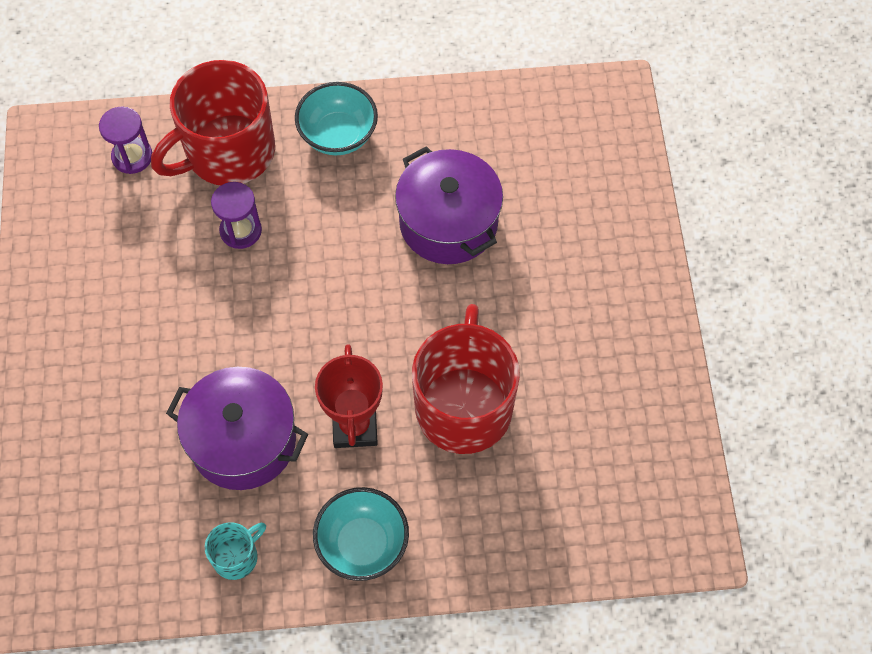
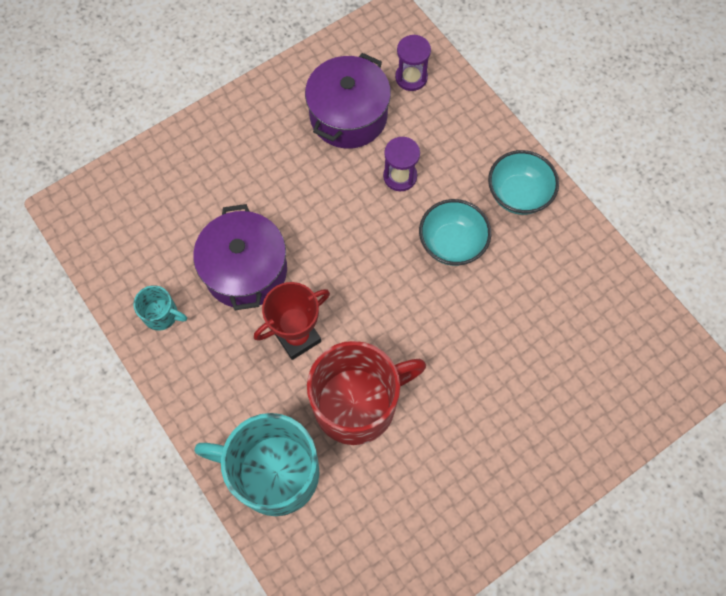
camera: 60 degrees right, 5 degrees up
red mug [151,60,275,185] -> none
turquoise bowl [313,487,409,581] -> turquoise bowl moved to [419,199,491,266]
purple pot [395,146,503,264] -> purple pot moved to [305,53,391,149]
none -> turquoise mug [194,413,319,516]

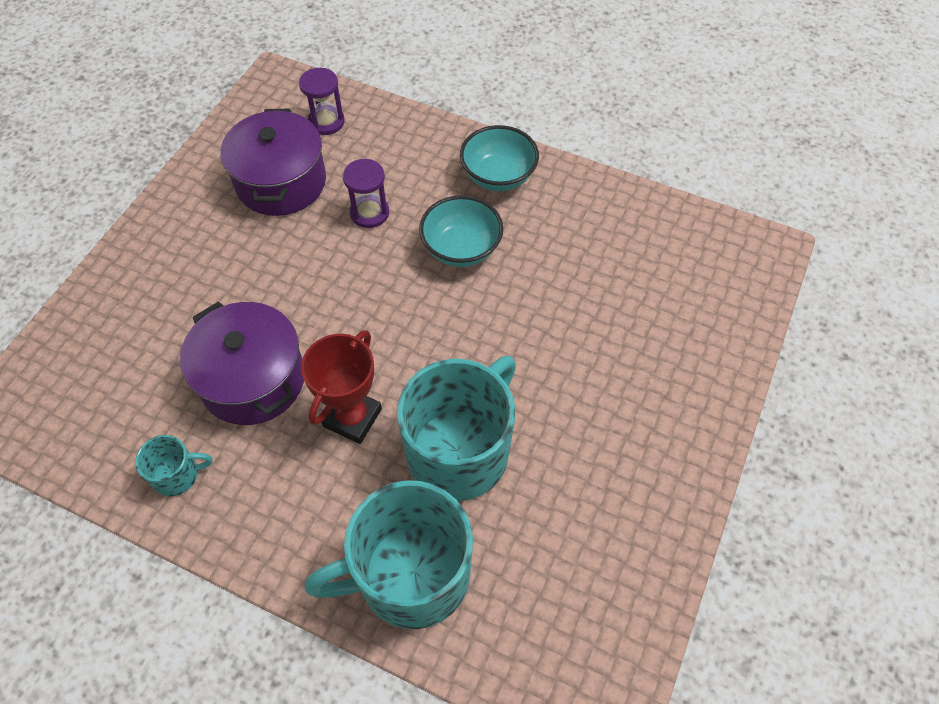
camera: 30 degrees left, 10 degrees down
red mug [307,341,426,445] -> turquoise mug [397,356,516,501]

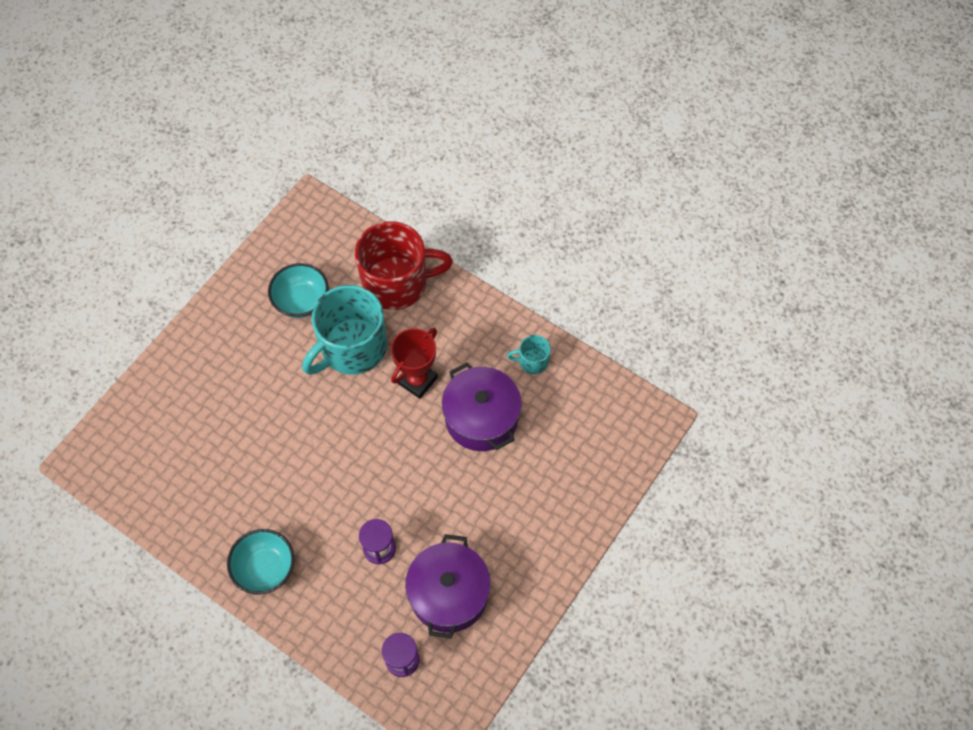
camera: 170 degrees left, 5 degrees up
turquoise mug [305,480,473,629] -> red mug [355,221,453,310]
turquoise bowl [419,195,503,267] -> turquoise bowl moved to [268,263,329,318]

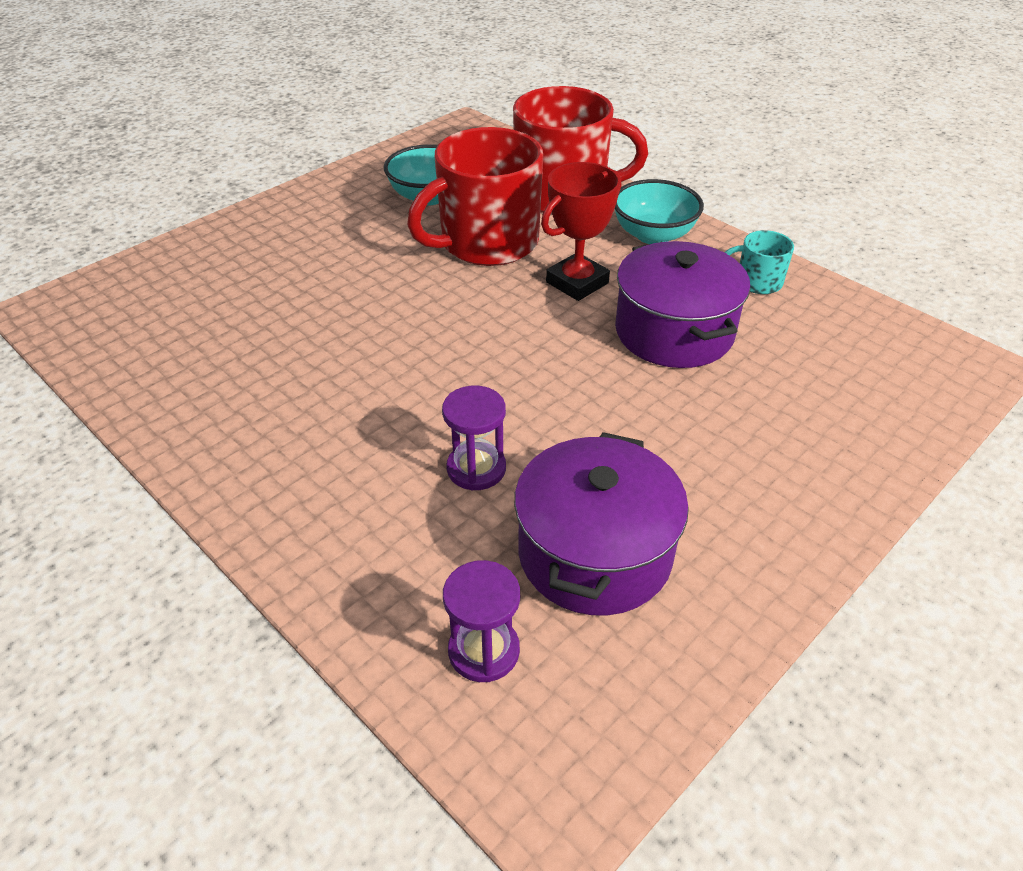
camera: 10 degrees right, 20 degrees down
turquoise bowl [227,529,295,595] -> turquoise bowl moved to [615,179,704,244]
turquoise mug [302,285,387,375] -> red mug [407,127,543,266]

